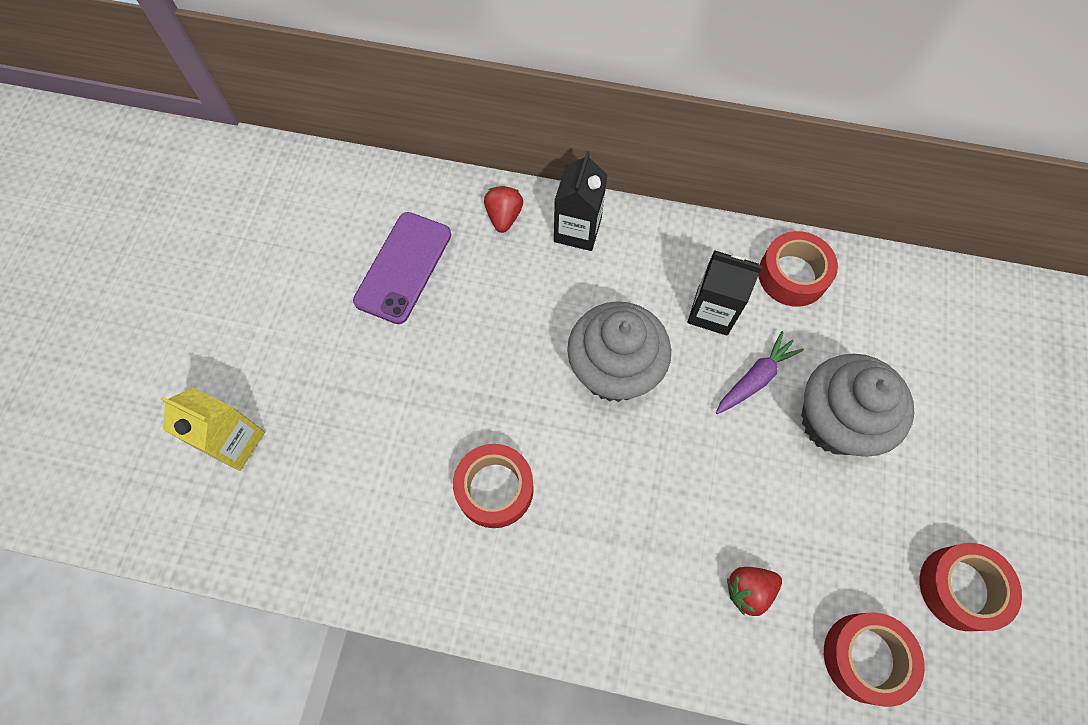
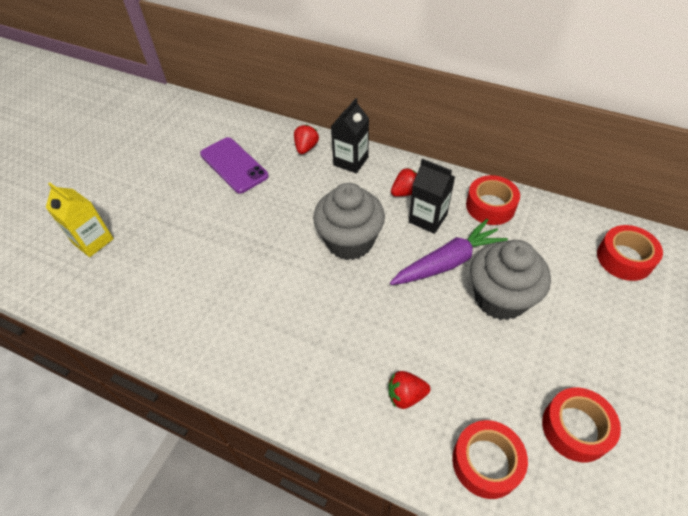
camera: 15 degrees right, 15 degrees down
purple phone [353,212,451,324] -> purple phone turned 75 degrees counterclockwise [200,137,269,194]
red tape [453,444,534,528] -> red tape moved to [597,225,663,281]
purple carrot [716,331,804,414] -> purple carrot [390,219,508,285], size x1.58
none -> red strawberry [391,168,417,197]

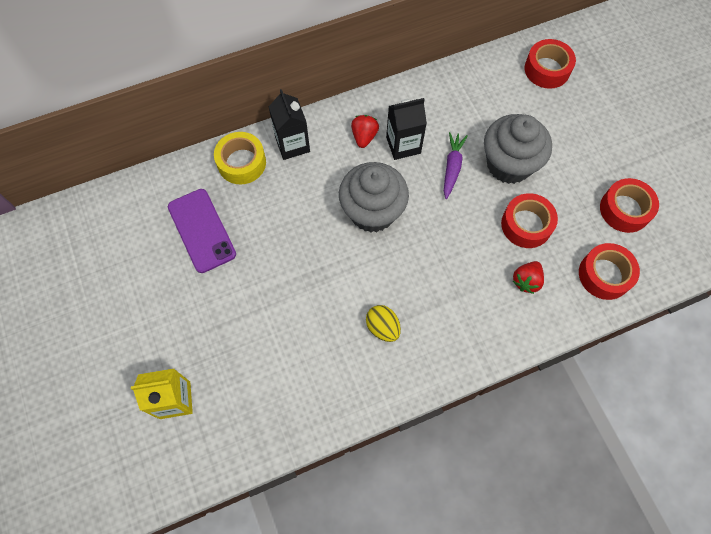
camera: 50 degrees left, 15 degrees up
purple phone [200,137,269,194] -> purple phone turned 60 degrees clockwise [168,189,236,273]
red strawberry [294,125,319,154] -> yellow tape [214,132,266,184]
purple carrot [390,219,508,285] -> purple carrot [444,132,468,199], size x0.63
red tape [466,175,520,225] -> red tape moved to [501,193,558,248]
none -> yellow egg [366,305,401,342]

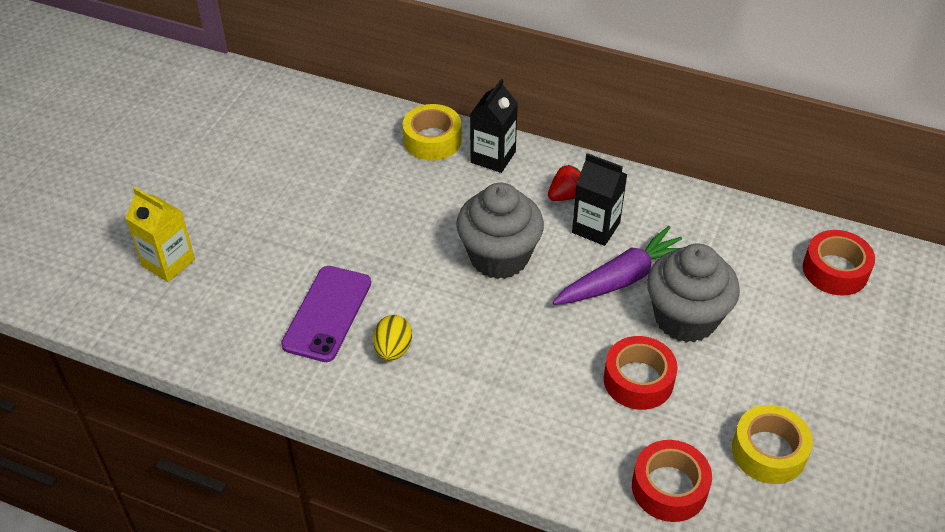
camera: 45 degrees right, 20 degrees down
purple phone [168,189,236,273] -> purple phone moved to [281,266,371,362]
purple carrot [444,132,468,199] -> purple carrot [553,226,682,305], size x1.58
red strawberry [513,261,544,294] -> none
red tape [600,178,659,233] -> yellow tape [732,405,813,484]

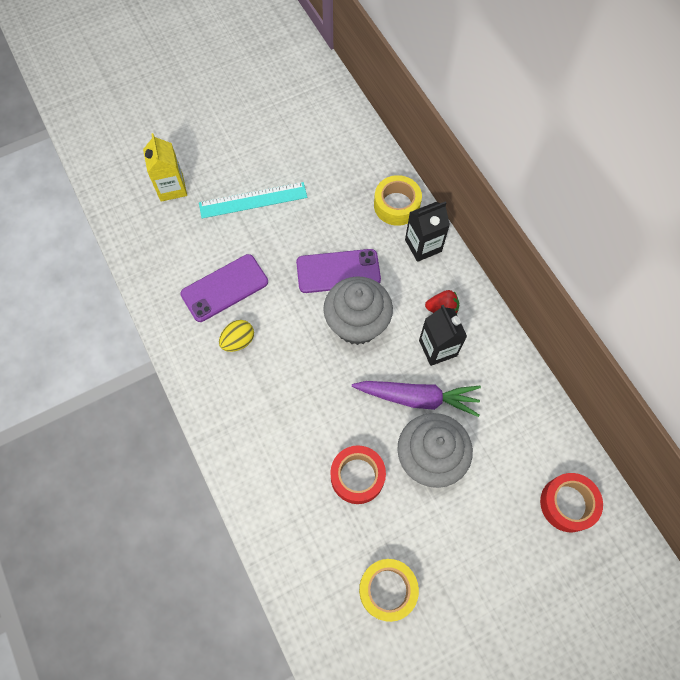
camera: 40 degrees right, 20 degrees up
red tape [632,440,712,522] -> none
none -> turquoise ruler [199,182,307,218]
none -> purple phone [296,249,381,293]

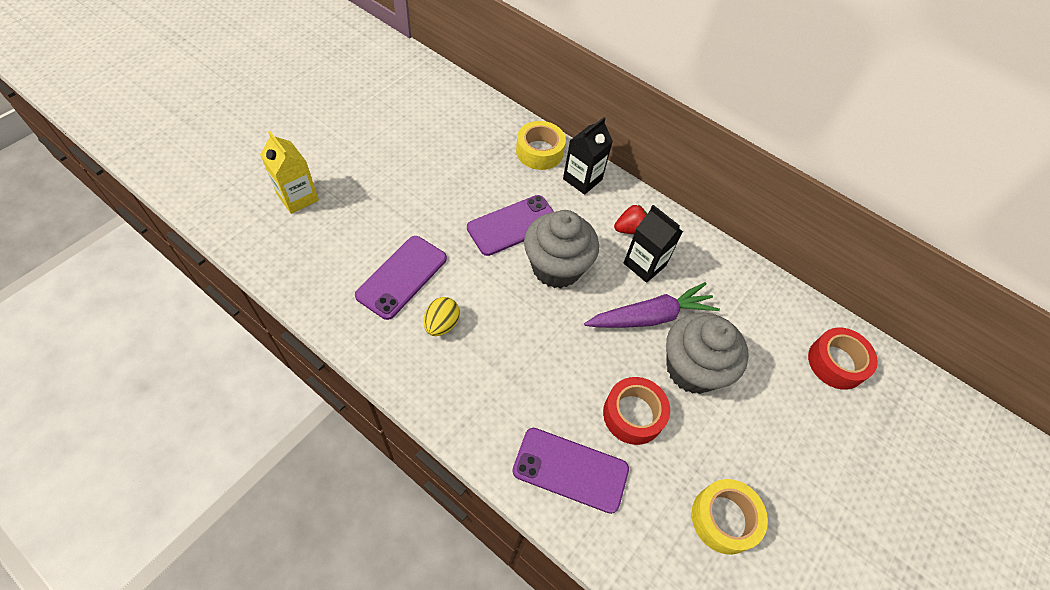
camera: 30 degrees left, 10 degrees down
turquoise ruler [199,182,307,218] -> none
none -> purple phone [512,428,629,514]

